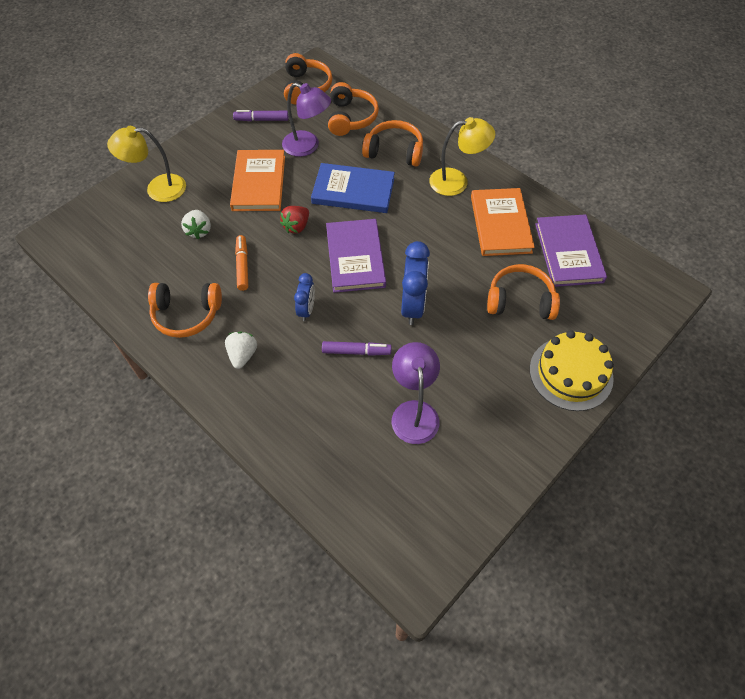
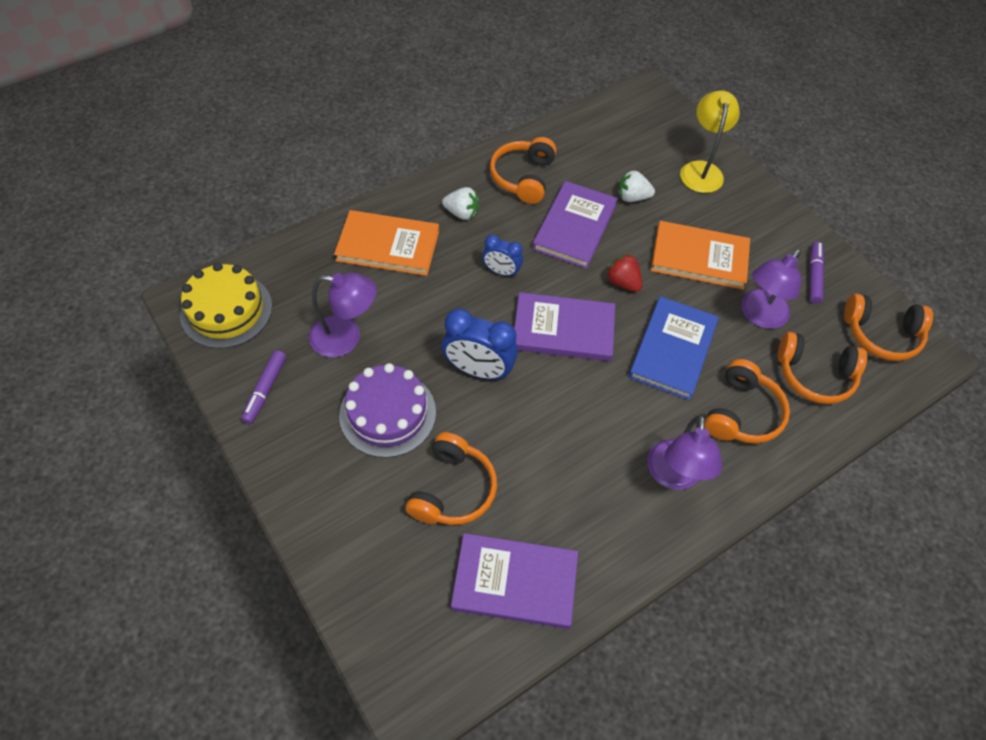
camera: 100 degrees right, 0 degrees up
orange marker [235,235,248,291] -> purple book [532,181,618,269]
purple marker [322,341,391,356] -> purple marker moved to [241,350,286,424]
yellow lamp [429,117,495,196] -> purple lamp [647,415,722,490]
orange book [471,188,535,256] -> orange book moved to [334,210,439,276]
yellow cake [530,330,614,411] -> yellow cake moved to [180,263,272,349]
none -> purple cake [339,363,436,458]

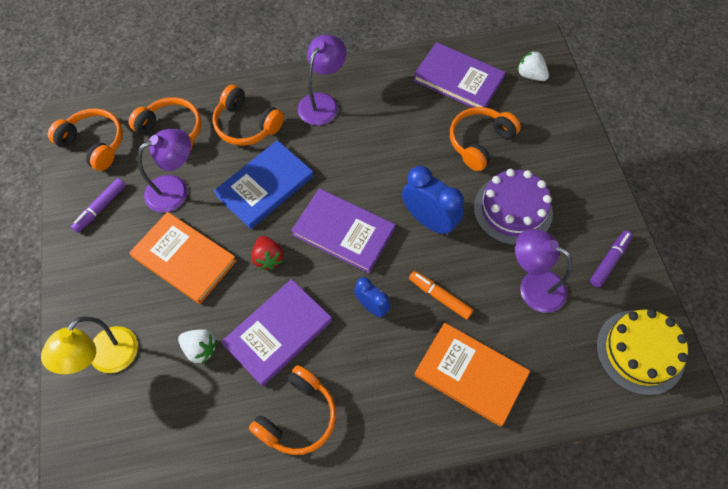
camera: 155 degrees left, 5 degrees up
white strawberry [442,187,479,220] -> white strawberry moved to [517,50,549,81]
orange headphones [705,359,790,444] -> orange headphones turned 105 degrees counterclockwise [213,85,284,146]
none -> orange marker [409,271,473,320]

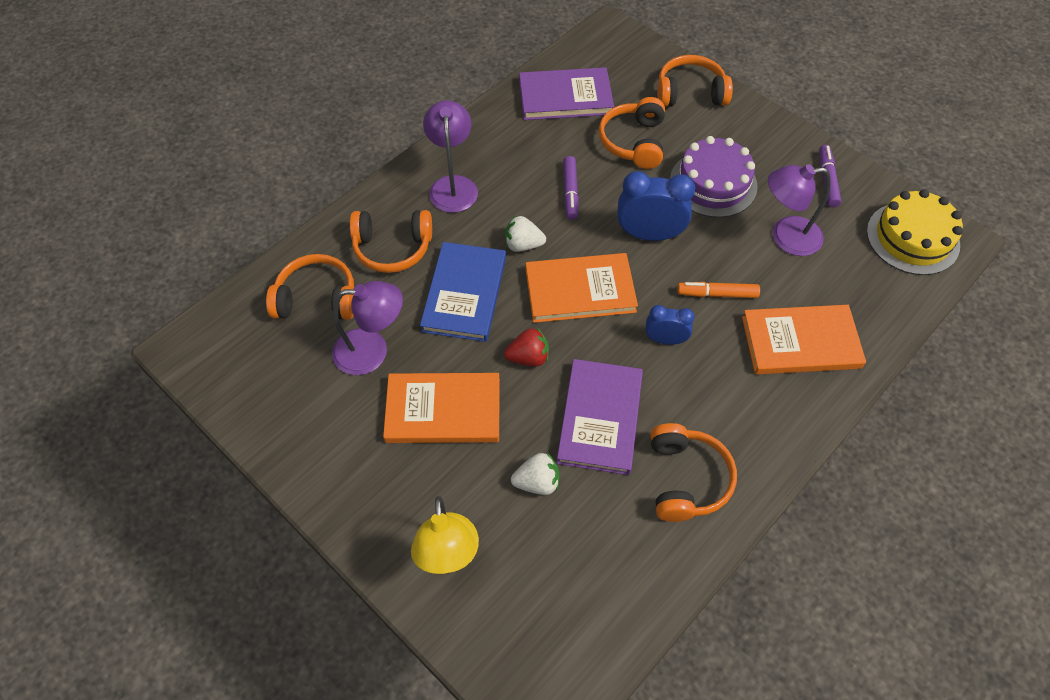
camera: 35 degrees left, 5 degrees down
orange headphones [48,108,123,171] -> orange headphones moved to [657,55,733,107]
purple marker [71,178,126,233] -> purple marker moved to [563,156,579,220]
purple lamp [138,129,191,213] -> purple lamp turned 60 degrees clockwise [332,281,403,375]
red strawberry [251,236,283,270] -> red strawberry turned 45 degrees counterclockwise [504,328,549,366]
purple book [291,188,395,273] -> orange book [526,253,638,323]
white strawberry [517,50,549,81] -> white strawberry moved to [505,216,546,252]

